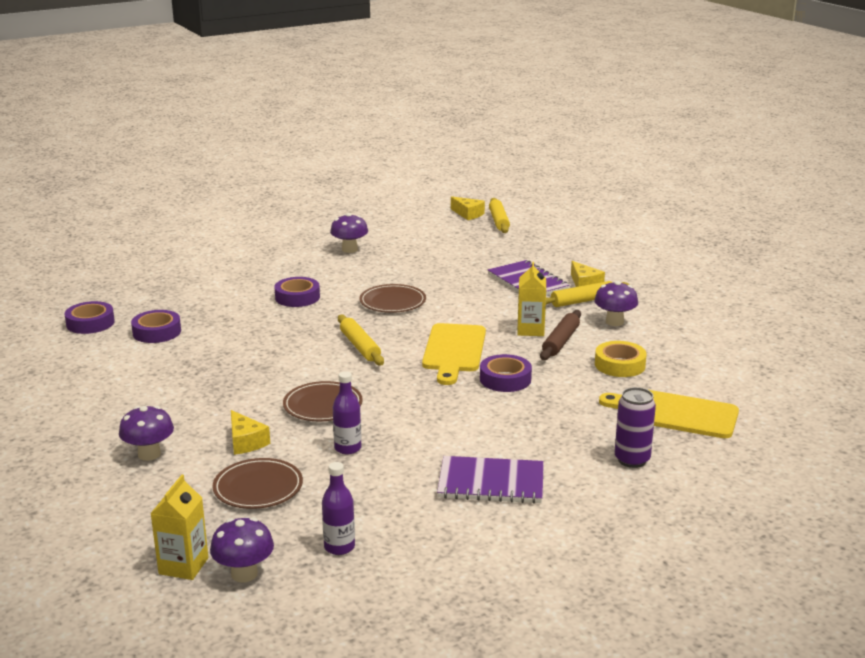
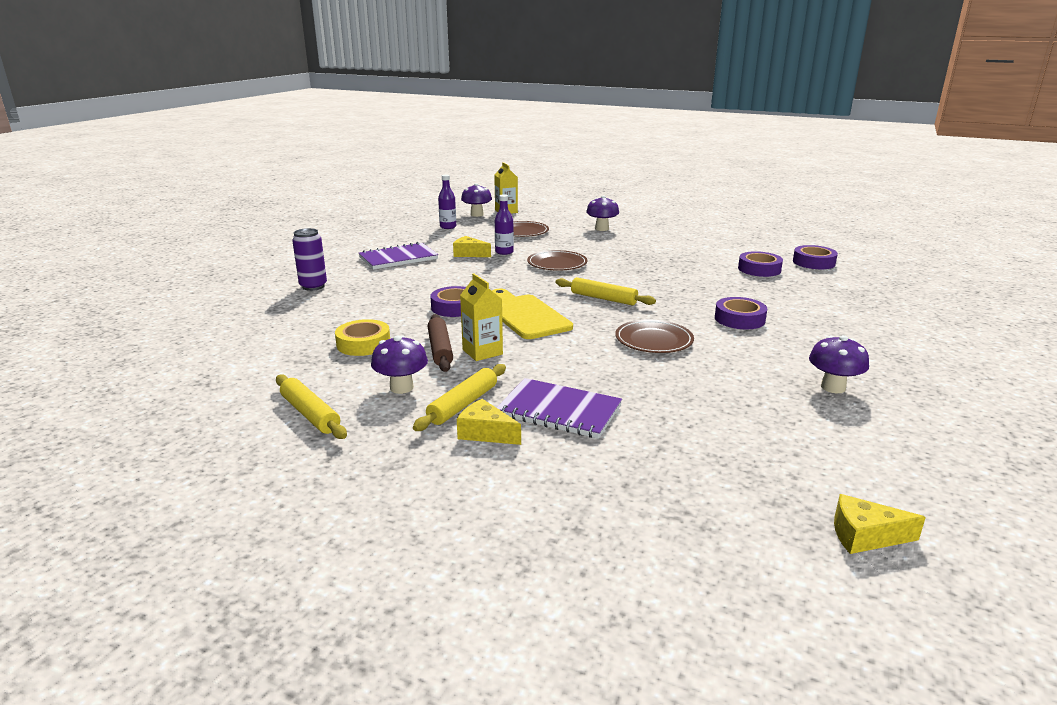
camera: 145 degrees right, 0 degrees up
yellow cheese [231,410,270,455] -> yellow cheese moved to [453,236,491,257]
yellow rolling pin [489,198,510,233] -> yellow rolling pin moved to [276,374,347,439]
yellow cutting board [599,389,739,438] -> none

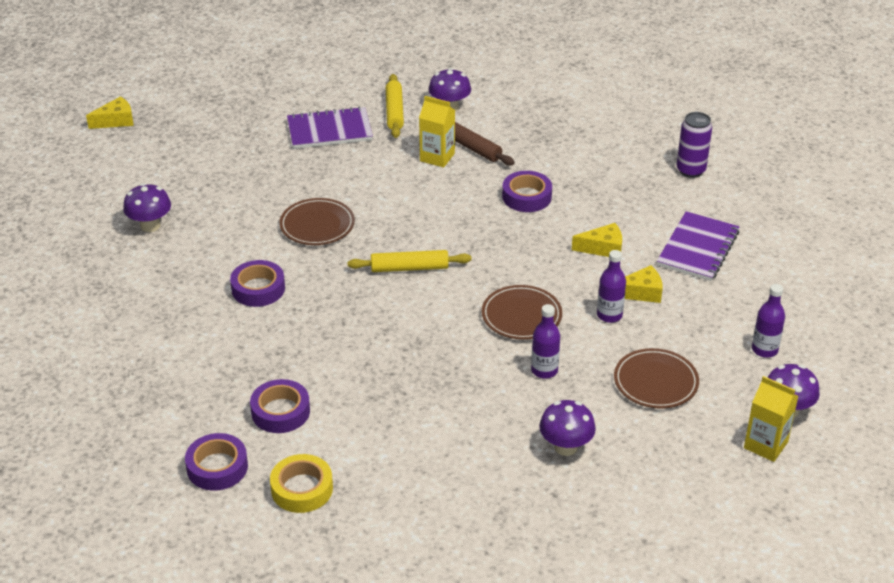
camera: 145 degrees right, 15 degrees up
yellow rolling pin [276,374,347,439] -> none
yellow tape [335,319,390,356] -> yellow tape moved to [270,454,333,513]
yellow cheese [457,399,521,445] -> yellow cheese moved to [572,223,622,257]
yellow cutting board [492,289,573,339] -> none
none -> purple bottle [531,304,560,379]

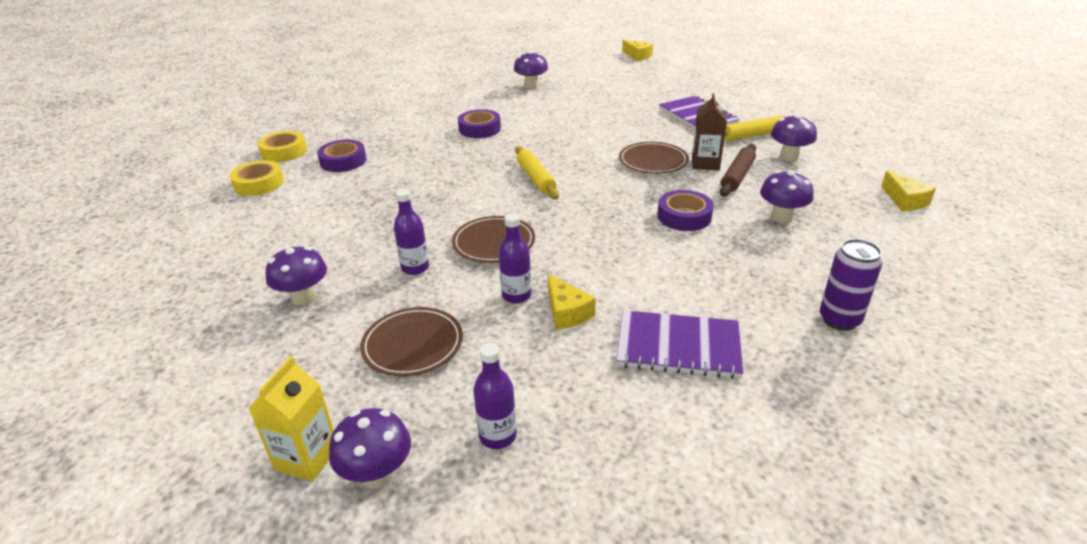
camera: 75 degrees right, 5 degrees down
purple tape [185,433,248,491] -> yellow tape [258,131,307,162]
brown plate [279,198,355,245] -> brown plate moved to [619,142,689,174]
yellow carton [419,96,455,167] -> brown carton [692,93,727,170]
yellow cheese [572,223,622,257] -> yellow cheese moved to [881,171,936,211]
none -> purple mushroom [760,170,814,223]

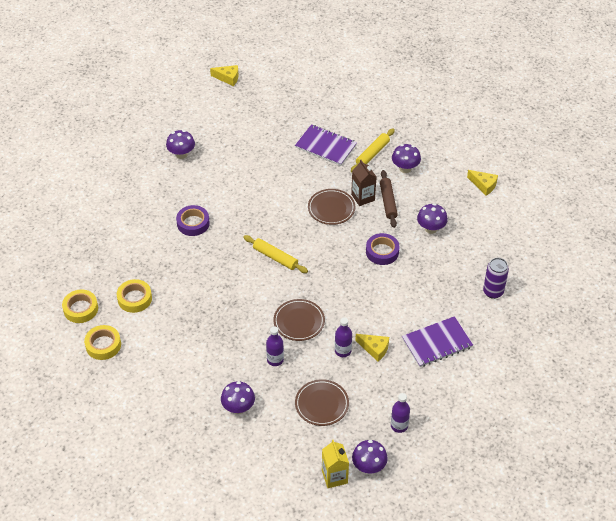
camera: 35 degrees left, 15 degrees up
purple tape [317,140,367,172] -> yellow tape [117,279,152,313]

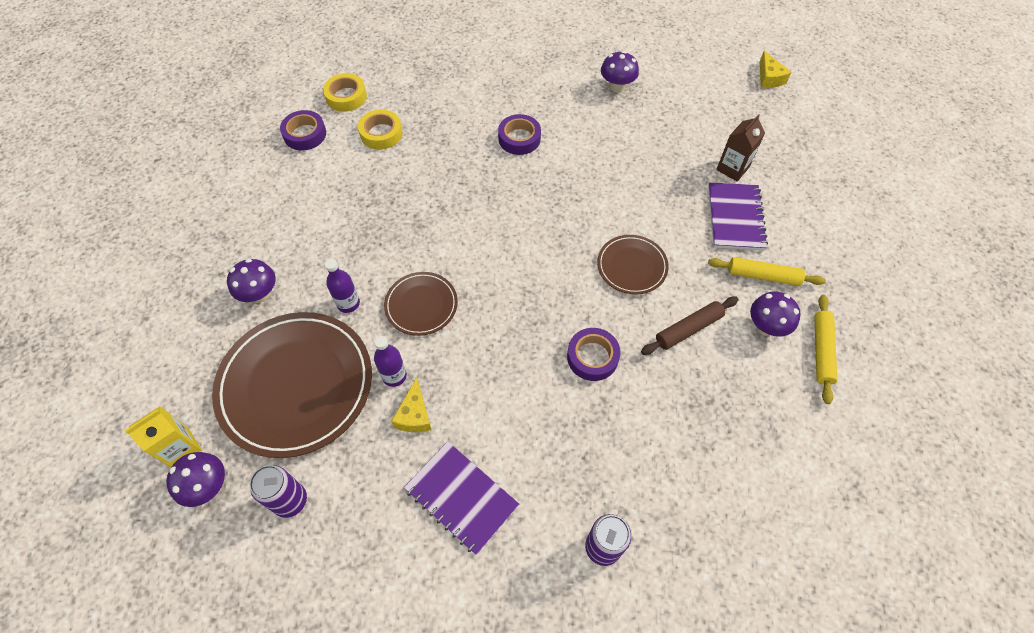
camera: 65 degrees right, 10 degrees up
yellow tape [84,325,121,360] -> purple tape [280,110,326,151]
yellow rolling pin [243,235,308,273] -> yellow rolling pin moved to [814,295,838,404]
brown plate [295,379,349,426] -> brown plate [212,312,372,458], size x1.99
brown carton [351,160,377,206] -> brown carton moved to [716,114,765,182]
purple bottle [391,393,410,433] -> purple can [250,465,307,518]
purple mushroom [417,203,448,234] -> none
yellow cheese [467,170,498,196] -> none

